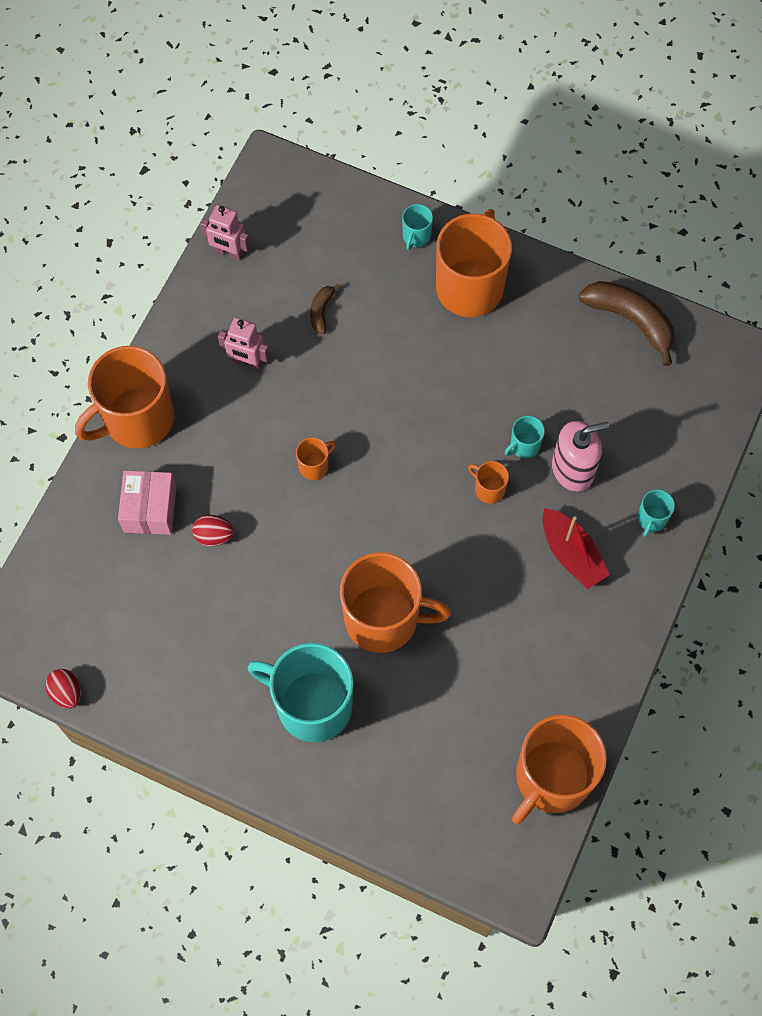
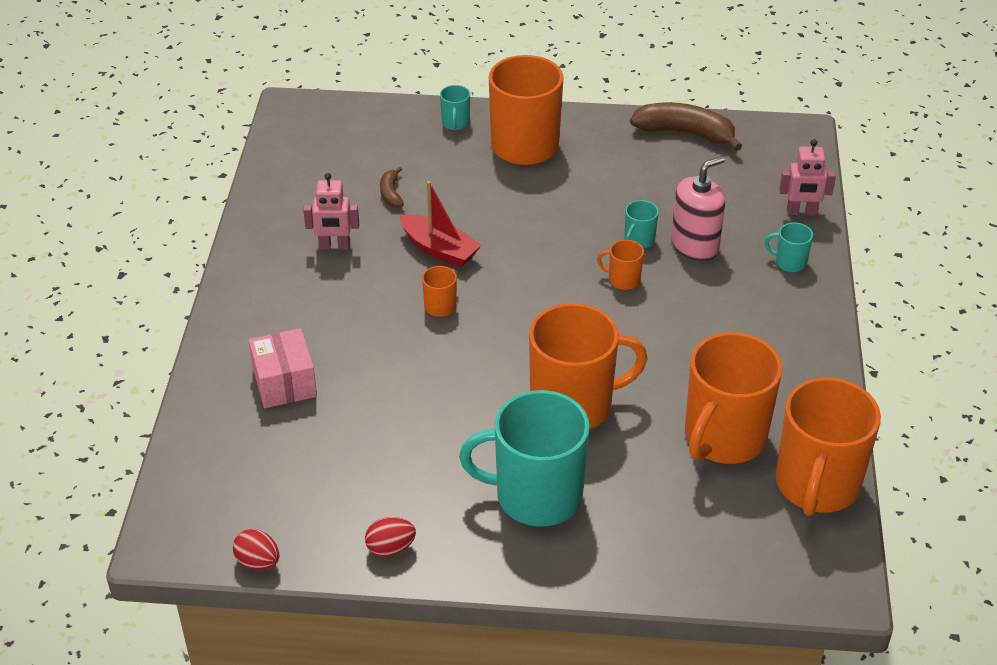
camera: 20 degrees left, 25 degrees down
orange mug [75,346,174,449] -> orange mug moved to [685,332,783,464]
red egg [192,515,234,546] -> red egg moved to [365,517,416,557]
pink robot [200,205,250,261] -> pink robot moved to [779,139,836,216]
red boat [543,508,610,589] -> red boat moved to [400,181,482,268]
turquoise mug [637,490,675,537] -> turquoise mug turned 105 degrees clockwise [765,223,813,272]

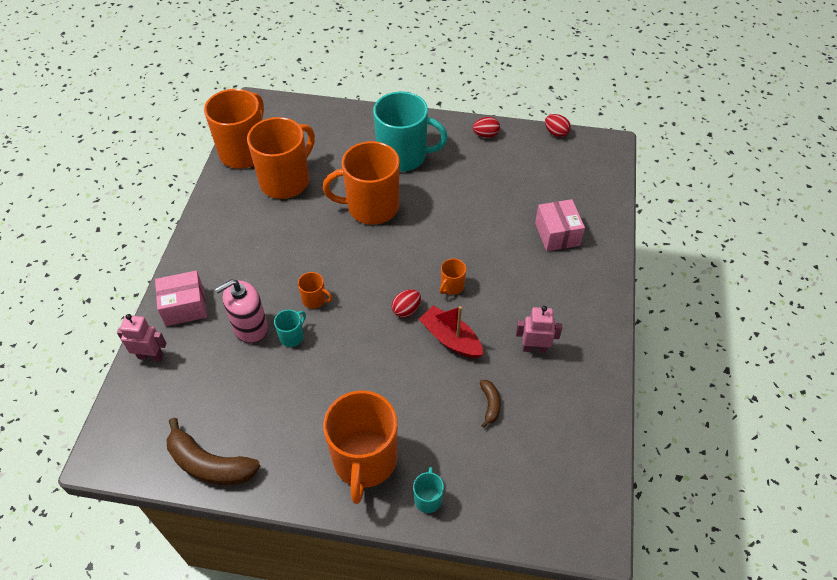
camera: 175 degrees left, 10 degrees up
turquoise mug [765,223,813,272] -> pink box [155,271,207,326]
none -> red egg [392,289,421,318]

